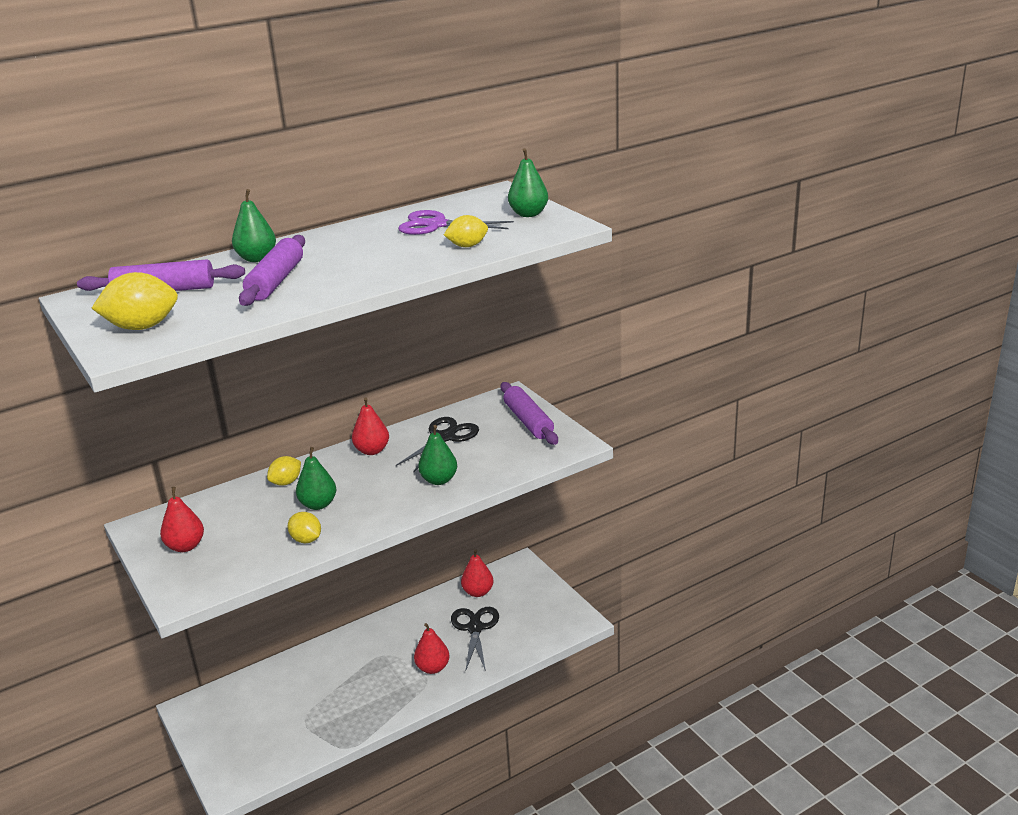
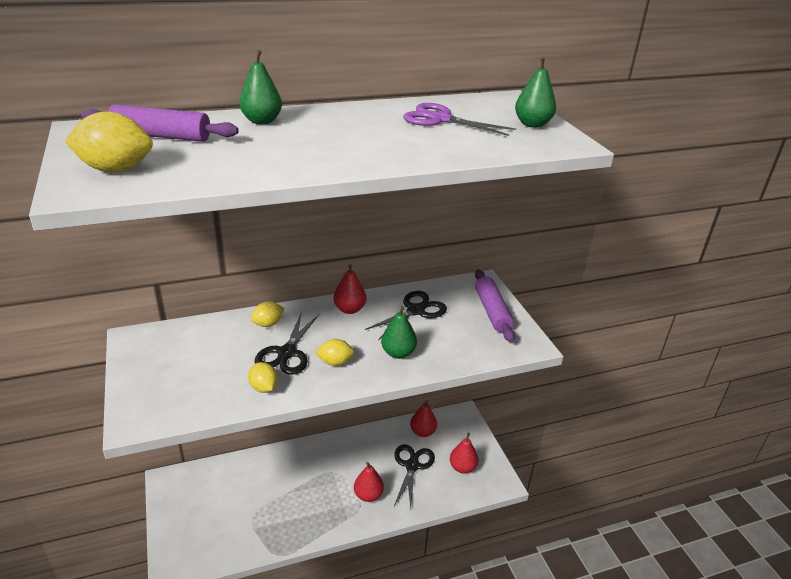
camera: 10 degrees right, 5 degrees up
red pear [160,487,204,552] -> red pear moved to [450,433,478,473]
purple rolling pin [239,235,305,306] -> none
green pear [296,447,336,510] -> black scissors [255,312,319,375]
yellow lemon [444,215,488,247] -> yellow lemon moved to [315,339,354,366]

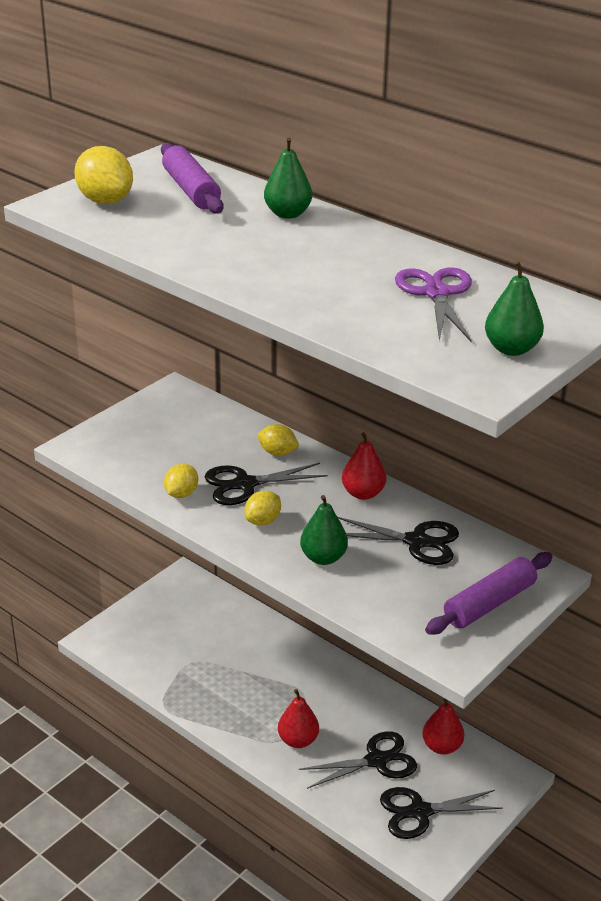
camera: 60 degrees right, 0 degrees up
yellow lemon [315,339,354,366] -> yellow lemon turned 75 degrees clockwise [245,491,281,525]
red pear [450,433,478,473] -> black scissors [380,787,503,839]

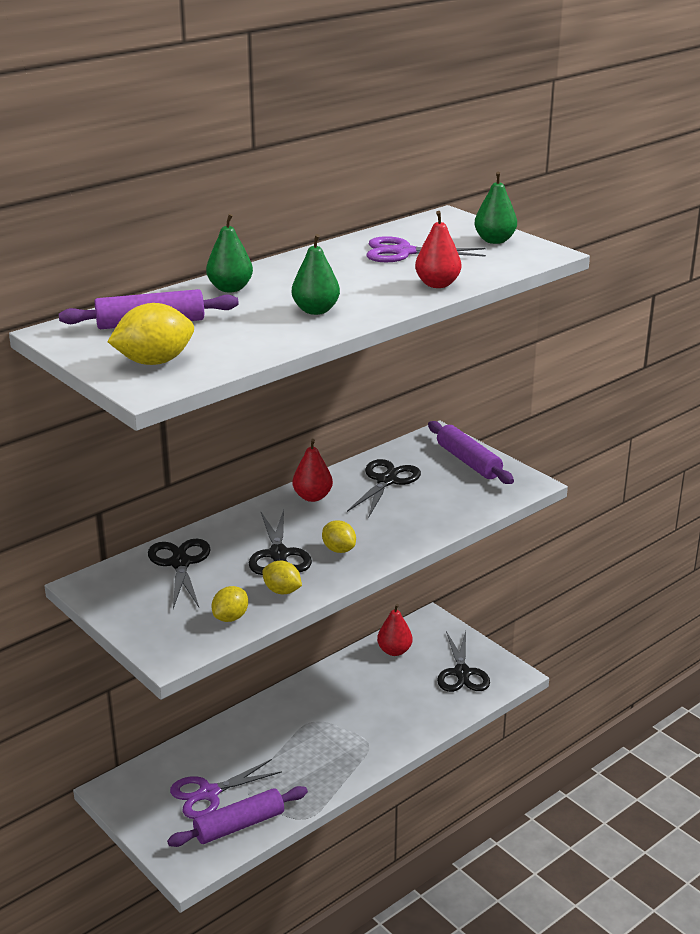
camera: 80 degrees left, 5 degrees down
yellow lemon [258,424,299,456] -> yellow lemon moved to [212,586,248,622]
red pear [278,689,319,748] -> red pear moved to [415,211,461,288]
black scissors [299,731,417,789] -> black scissors moved to [148,539,211,609]
green pear [300,495,348,565] -> green pear moved to [292,234,340,315]
none -> purple rolling pin [167,786,308,847]
none -> purple scissors [170,759,282,819]

